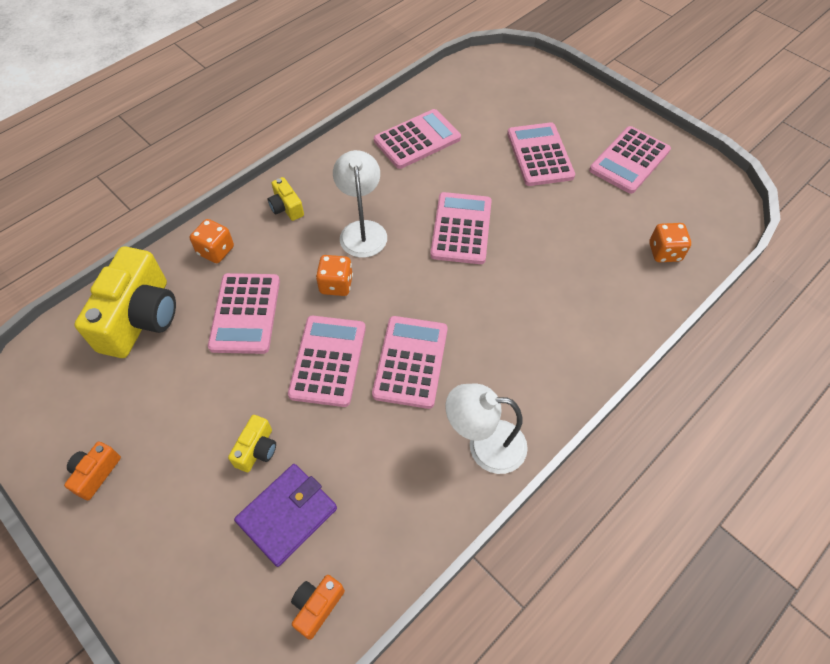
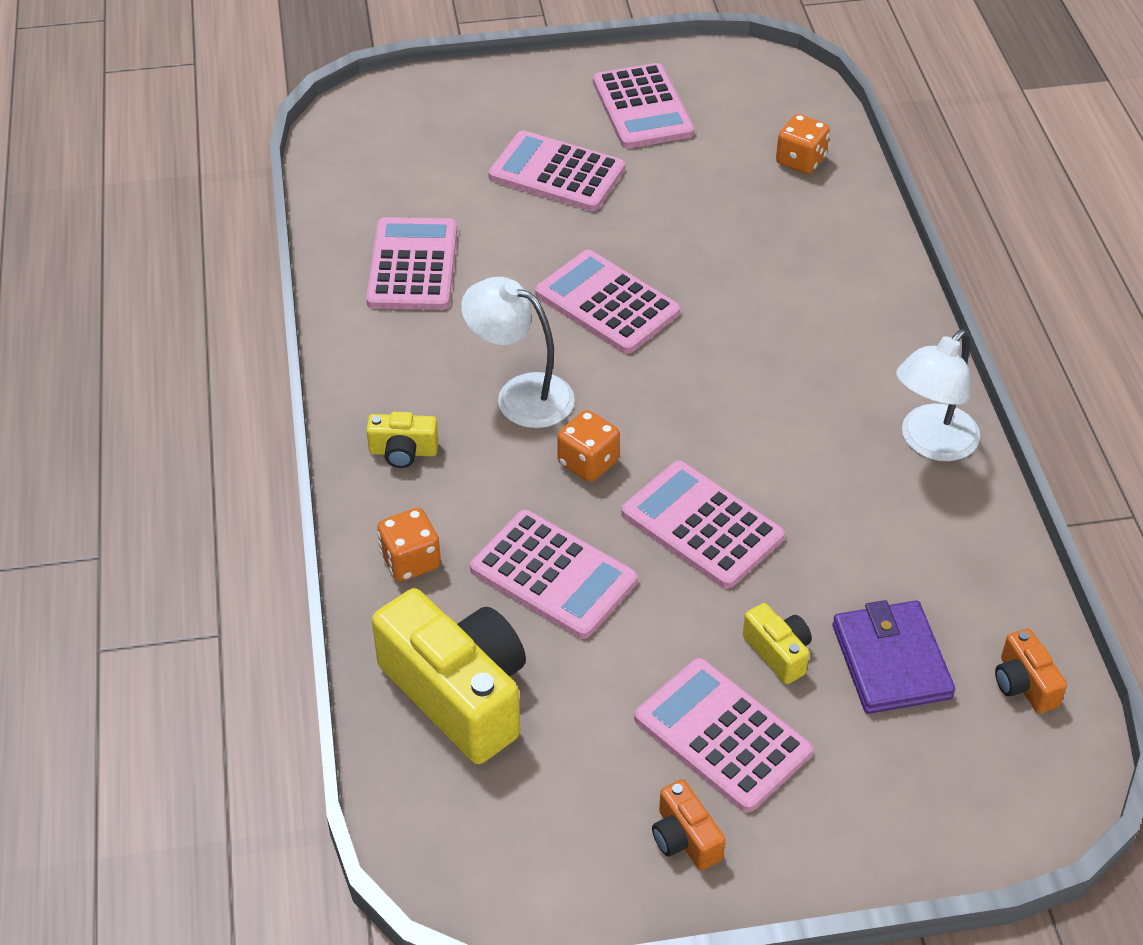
camera: 55 degrees left, 10 degrees down
pink calculator [372,316,448,409] -> pink calculator moved to [634,658,813,813]

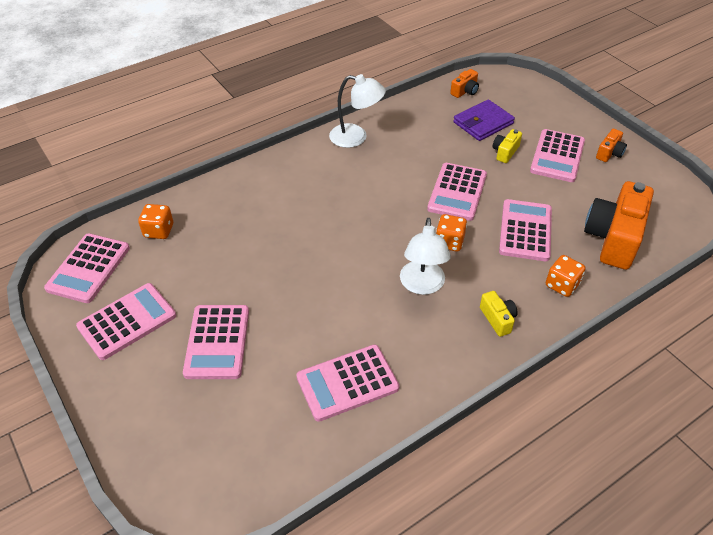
camera: 115 degrees left, 0 degrees up
yellow camera [372,588,526,764] -> orange camera [584,181,654,270]
pink calculator [535,250,680,354] -> pink calculator moved to [44,233,130,303]

